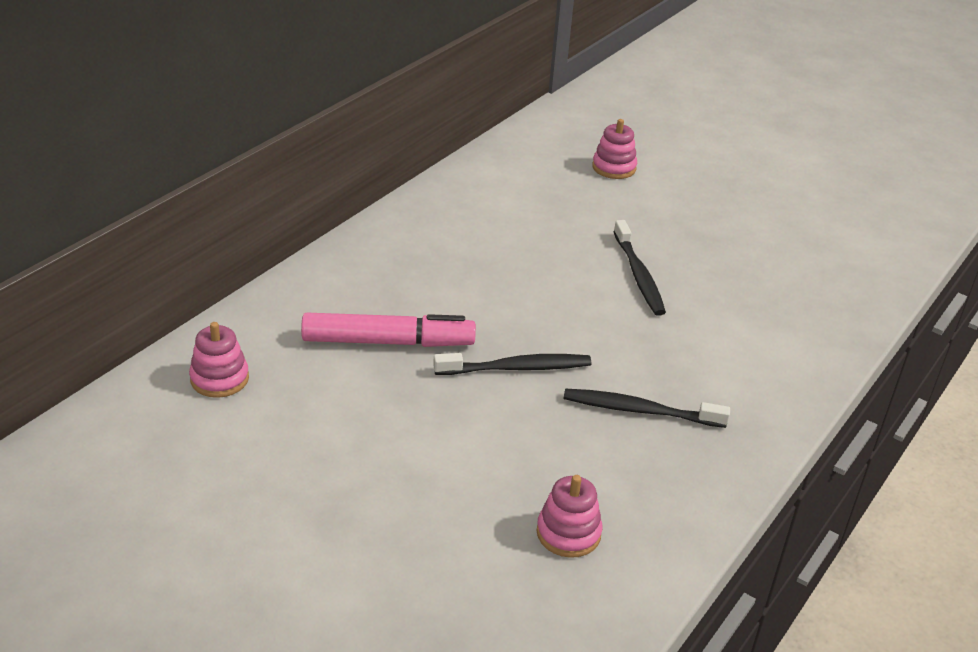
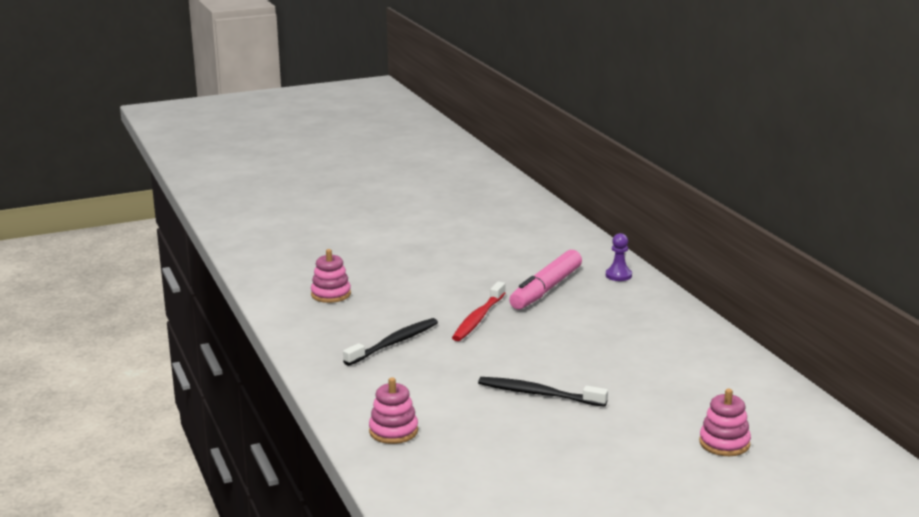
camera: 125 degrees right, 15 degrees down
pink stacking toy [189,322,249,398] -> pink stacking toy moved to [369,377,418,444]
black toothbrush [433,353,591,375] -> red toothbrush [452,282,505,341]
none -> purple pawn [606,233,632,281]

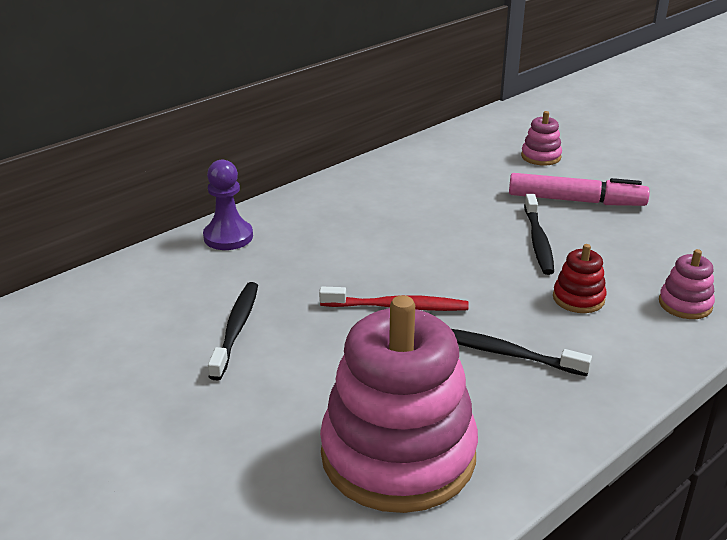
camera: 110 degrees left, 10 degrees up
pink stacking toy [311,249,351,303] -> pink stacking toy [320,295,478,513], size x2.40
pink marker [509,250,582,309] -> pink marker moved to [509,173,650,206]
purple pawn [606,233,632,281] -> purple pawn [203,160,253,250], size x1.56
none -> black toothbrush [208,282,258,381]
none -> red stacking toy [553,244,607,313]

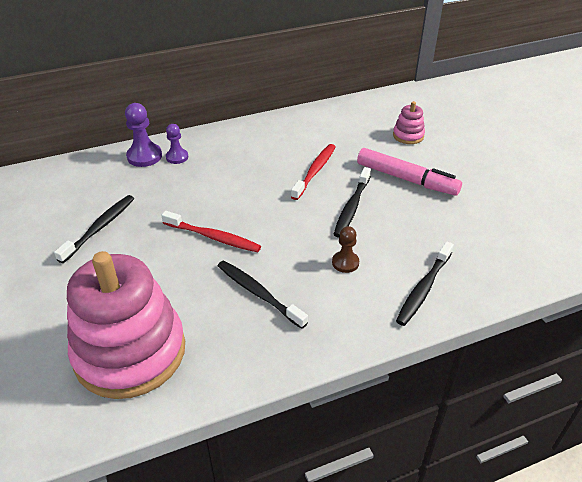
camera: 20 degrees right, 10 degrees up
red stacking toy [553,244,607,313] -> brown pawn [332,226,359,273]
pink stacking toy [659,249,715,319] -> black toothbrush [396,241,454,326]
none -> purple pawn [166,124,188,164]
none -> red toothbrush [291,144,336,200]

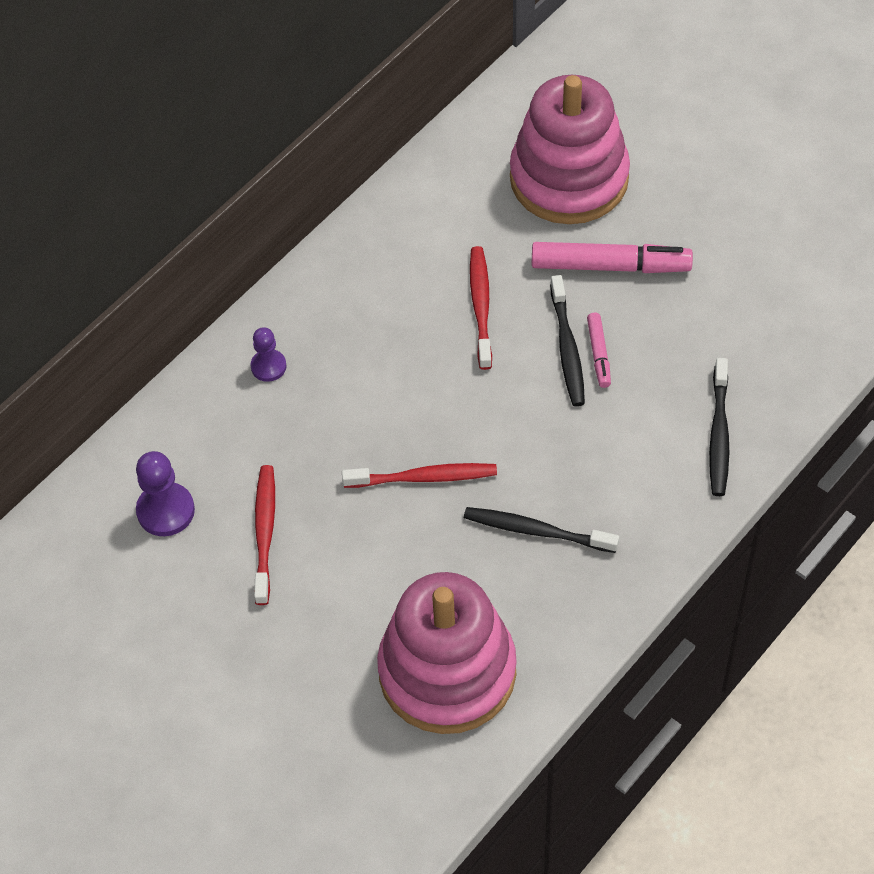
camera: 25 degrees left, 15 degrees up
black toothbrush [54,195,134,263] -> red toothbrush [254,465,275,605]
purple pawn [125,103,162,167] -> purple pawn moved to [136,451,195,536]
brown pawn [332,226,359,273] -> none
pink stacking toy [393,101,425,144] -> pink stacking toy [510,75,630,224], size x2.40
none -> pink marker [587,313,611,388]

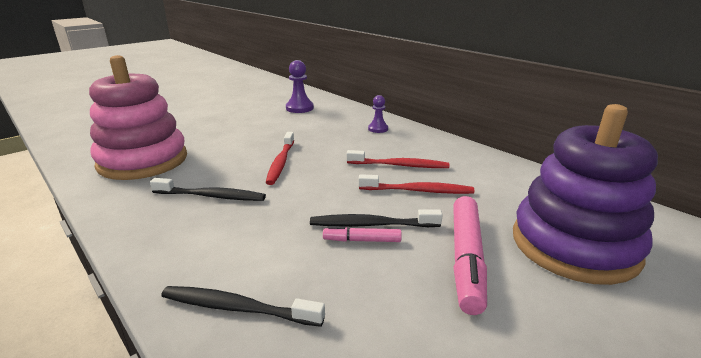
camera: 95 degrees right, 30 degrees down
red toothbrush [254,465,275,605] -> red toothbrush moved to [346,150,449,168]
black toothbrush [464,507,619,553] -> black toothbrush turned 75 degrees clockwise [150,178,266,201]
pink stacking toy [510,75,630,224] -> purple stacking toy [513,104,658,285]

